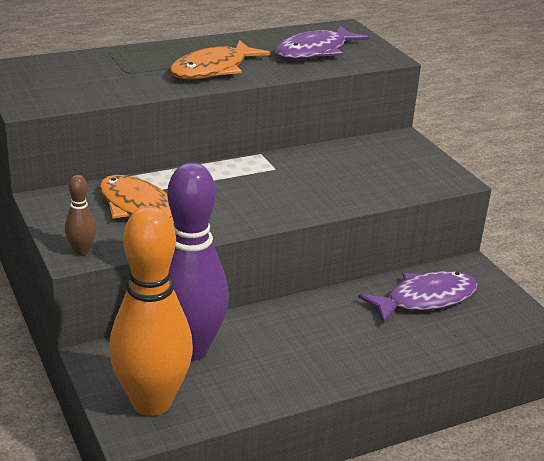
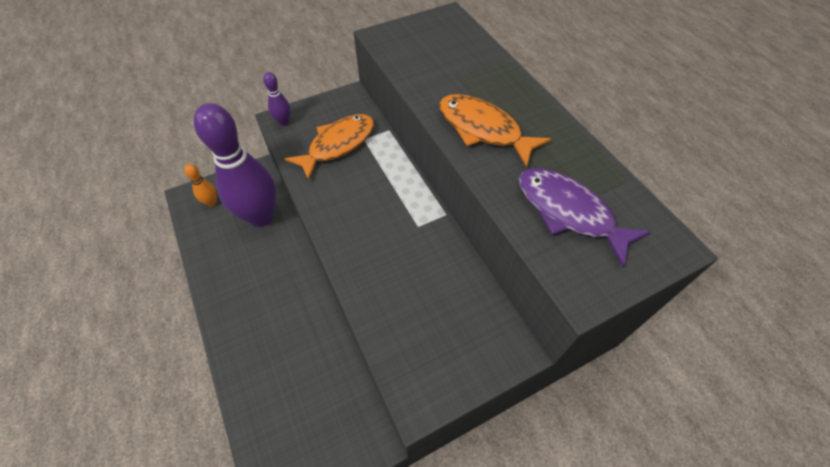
camera: 90 degrees right, 25 degrees up
brown bowling pin [65,175,96,255] -> purple bowling pin [263,72,290,126]
orange bowling pin [109,206,193,416] -> orange bowling pin [184,164,217,207], size x0.40
purple fish [358,271,478,324] -> none

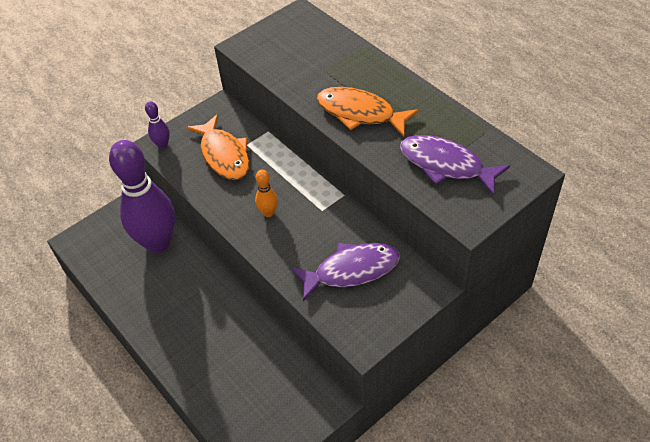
camera: 10 degrees left, 5 degrees down
orange bowling pin [184,164,217,207] -> orange bowling pin moved to [255,170,278,217]
orange fish [285,114,374,181] -> orange fish turned 120 degrees clockwise [186,114,249,180]
none -> purple fish [291,243,400,301]

